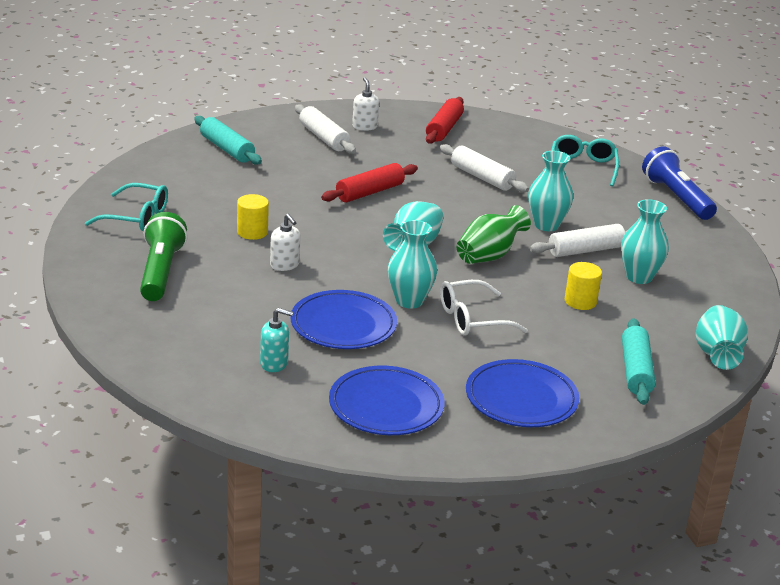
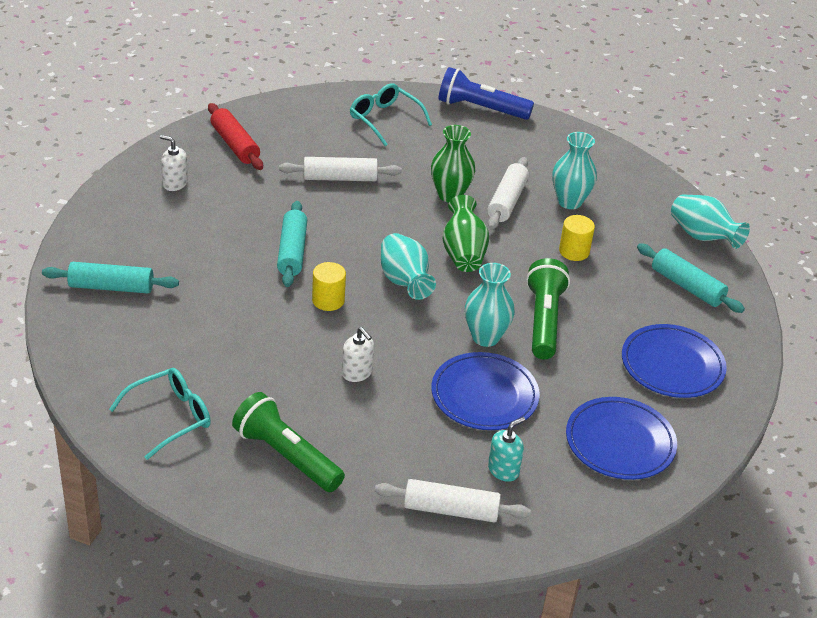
camera: 50 degrees left, 10 degrees up
yellow cylinder [237,194,269,240] -> yellow cylinder moved to [312,262,346,311]
white soap dispenser [270,214,301,271] -> white soap dispenser turned 45 degrees clockwise [342,327,374,382]
white rolling pin [295,104,356,154] -> white rolling pin moved to [375,479,531,522]
red rolling pin [321,163,418,202] -> turquoise rolling pin [277,201,307,287]
white glasses [440,280,528,336] -> green flashlight [526,258,570,359]
turquoise vase [528,151,573,231] -> green vase [431,125,475,203]

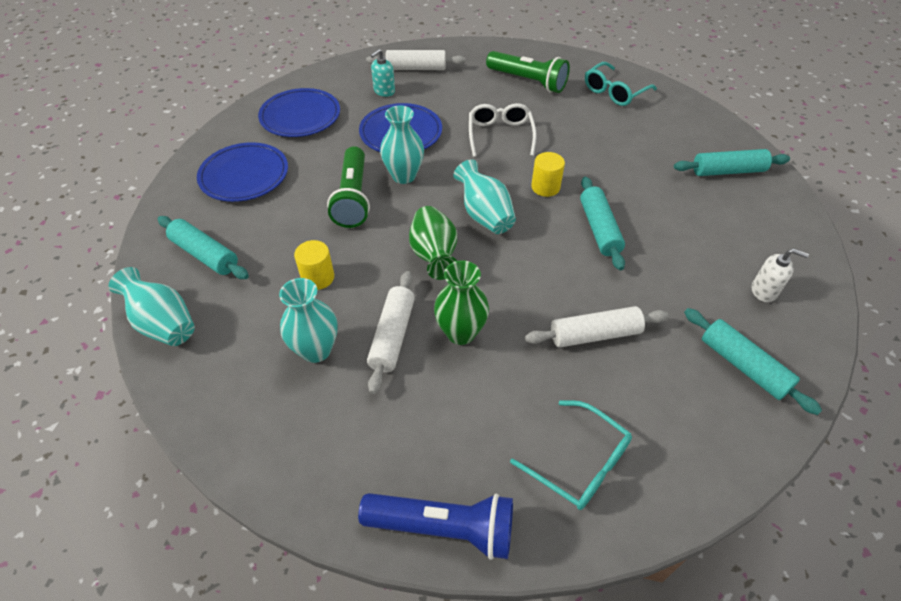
camera: 175 degrees right, 10 degrees up
red rolling pin [208,103,263,170] -> turquoise rolling pin [684,308,822,415]
white soap dispenser [342,327,374,382] -> white glasses [469,103,536,157]

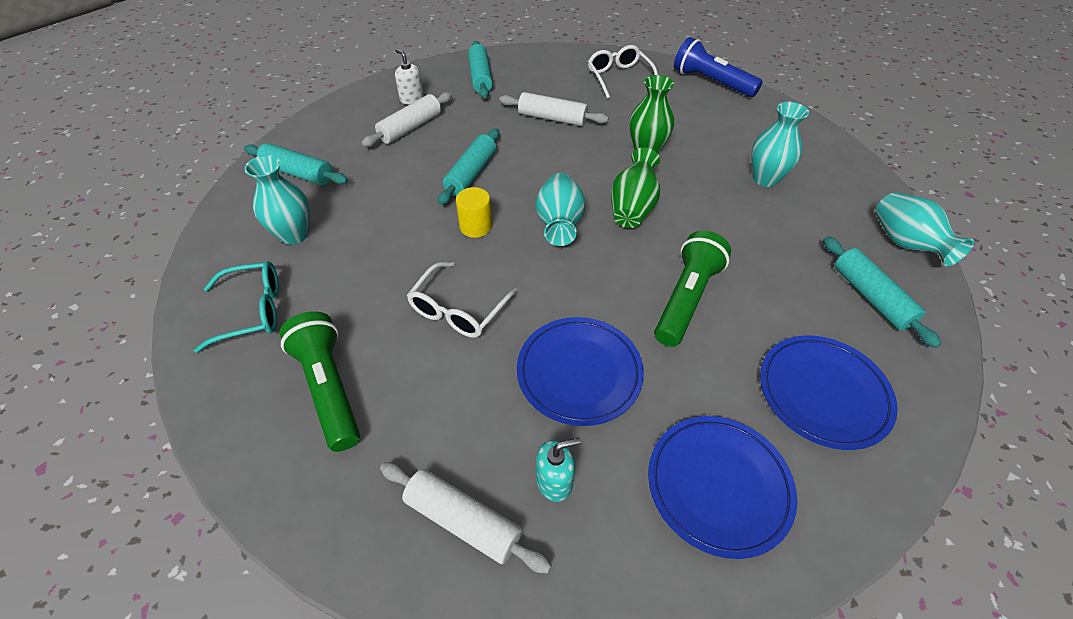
camera: 150 degrees left, 0 degrees up
yellow cylinder [294,240,334,290] -> none
white rolling pin [367,271,415,394] -> white rolling pin moved to [361,92,452,147]
turquoise vase [380,105,424,184] -> turquoise vase moved to [244,155,310,245]
turquoise glasses [510,400,632,510] -> white glasses [588,45,658,99]

